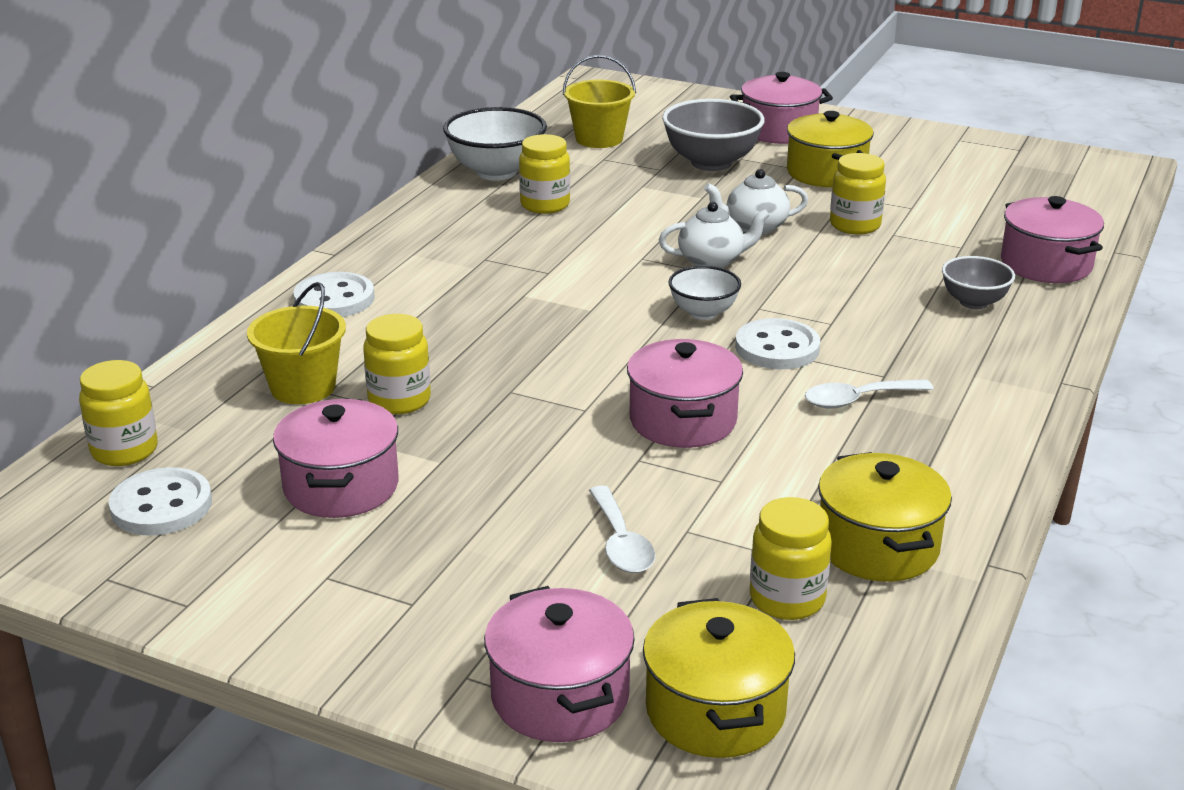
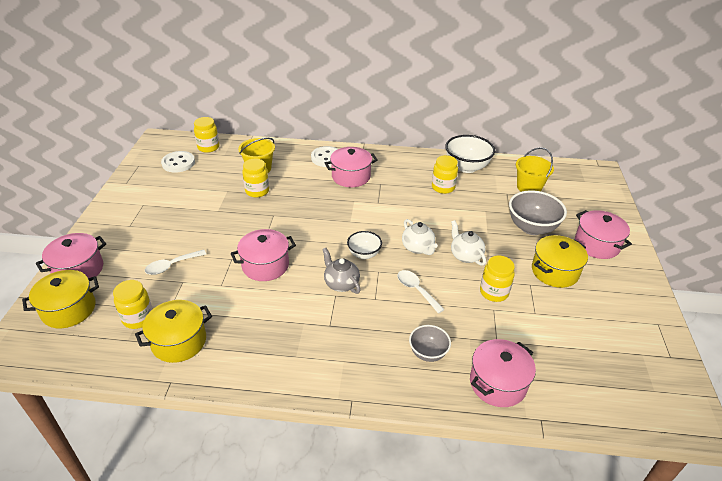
camera: 70 degrees right, 10 degrees up
pink pot [273,399,399,518] -> pink pot moved to [325,147,378,187]
white button [735,318,820,369] -> grey teapot [322,248,360,294]
white spoon [805,379,933,409] -> white spoon moved to [397,270,445,314]

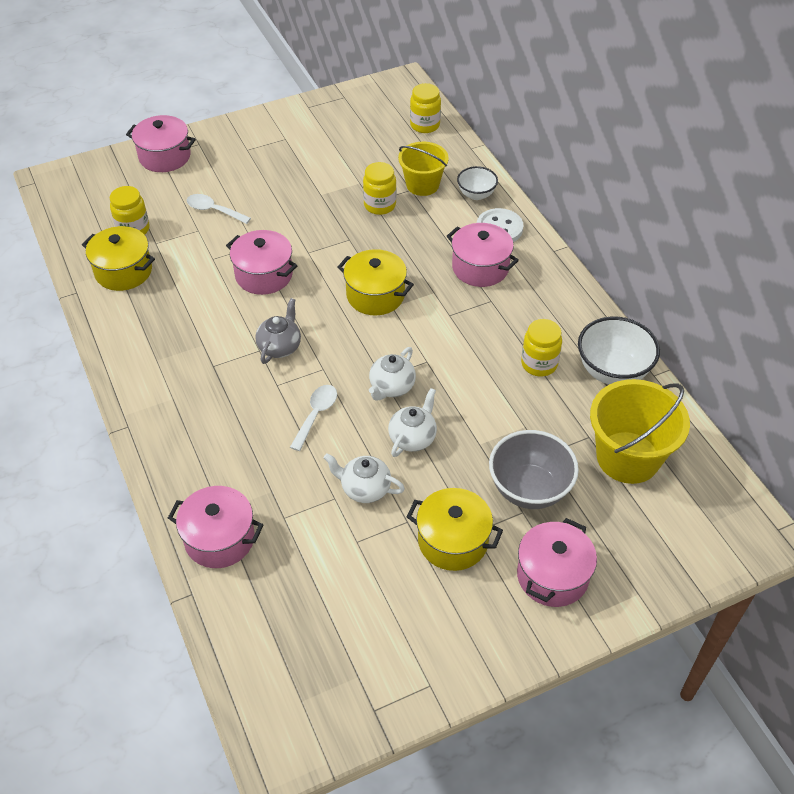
camera: 60 degrees right, 10 degrees up
yellow pot [22,270,99,328] -> yellow pot moved to [337,249,414,315]
white button [161,151,195,173] -> none
white bowl [347,231,382,259] -> white bowl moved to [457,166,498,200]
grey bowl [409,325,451,362] -> none
yellow jar [480,256,515,302] -> white teapot [324,453,405,503]
yellow bucket [516,147,554,192] -> yellow bucket [590,379,690,484], size x1.54

